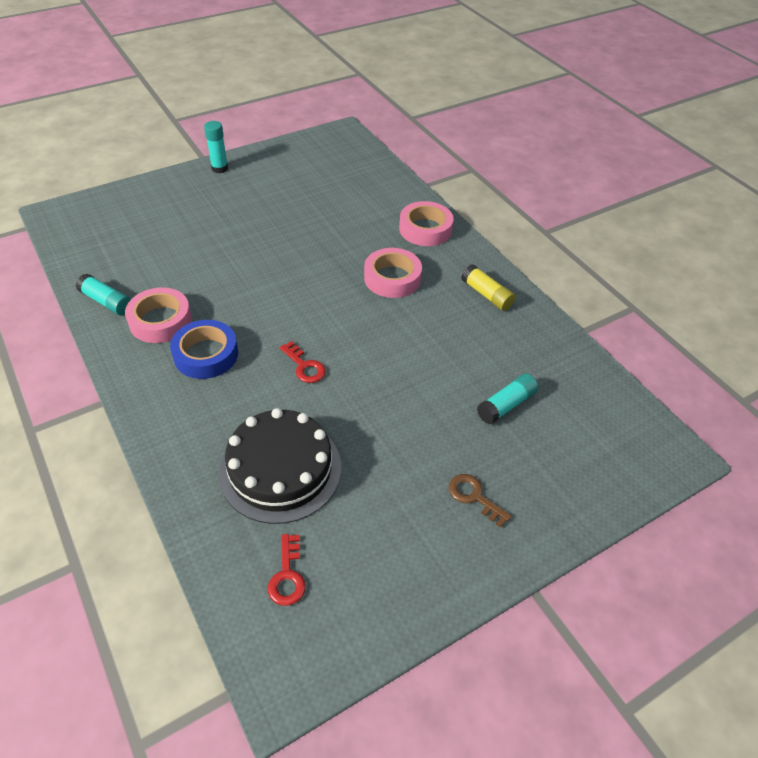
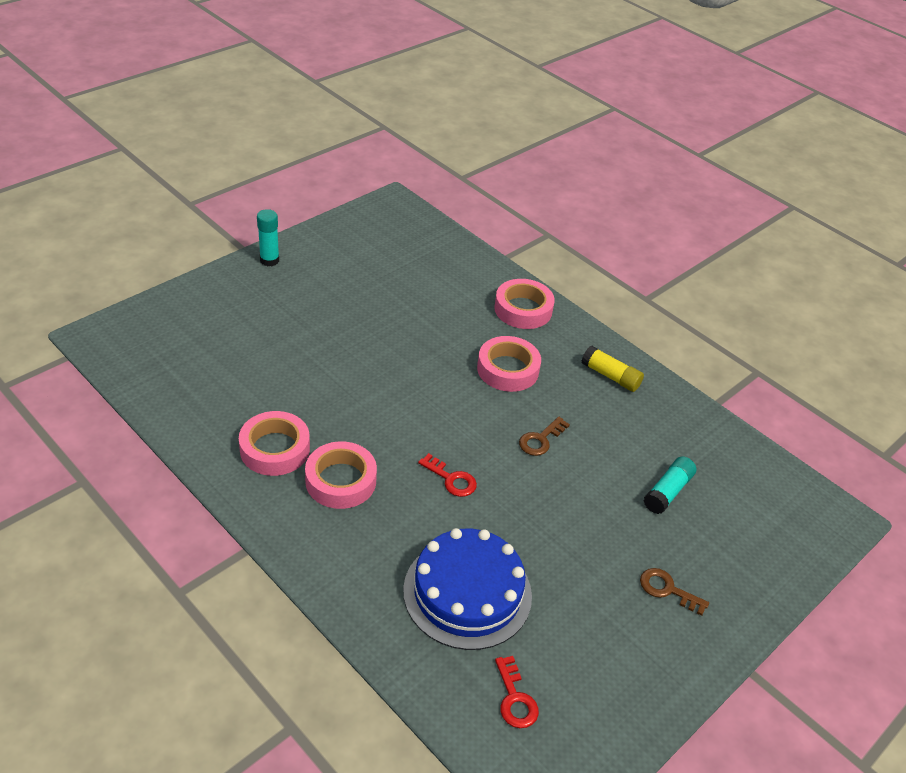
camera: 15 degrees left, 5 degrees down
turquoise glue stick [76,273,131,316] -> none
blue tape [170,320,238,379] -> pink tape [305,441,377,509]
black cake [219,408,341,524] -> blue cake [403,528,532,650]
none -> brown key [519,416,570,456]

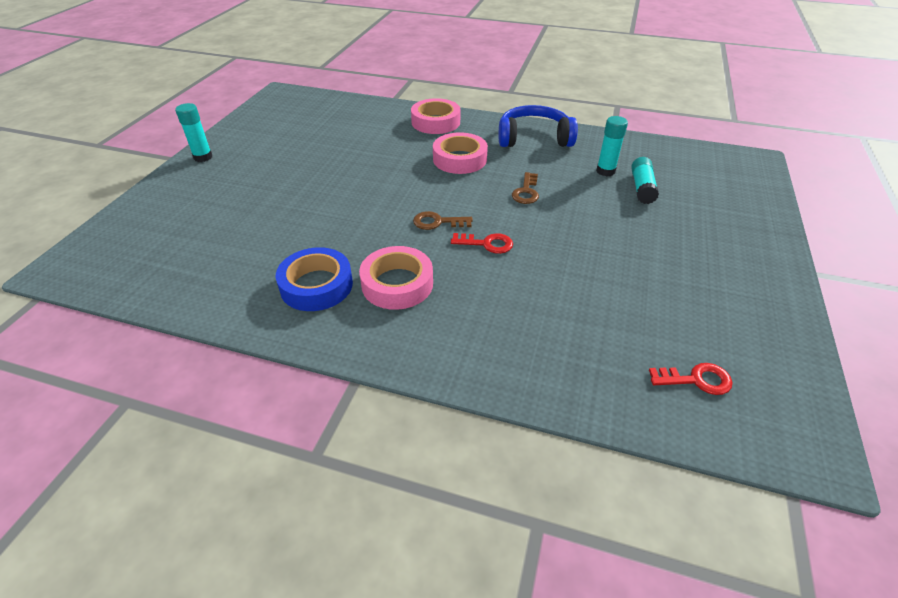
camera: 25 degrees left, 0 degrees up
pink tape [239,411,310,476] -> blue tape [276,247,353,311]
blue cake [403,528,532,650] -> none
red key [495,656,539,728] -> red key turned 45 degrees counterclockwise [649,363,733,395]
yellow glue stick [581,346,644,392] -> blue headphones [499,105,578,147]
brown key [640,568,709,616] -> brown key moved to [413,211,473,230]
none -> turquoise glue stick [596,116,628,176]

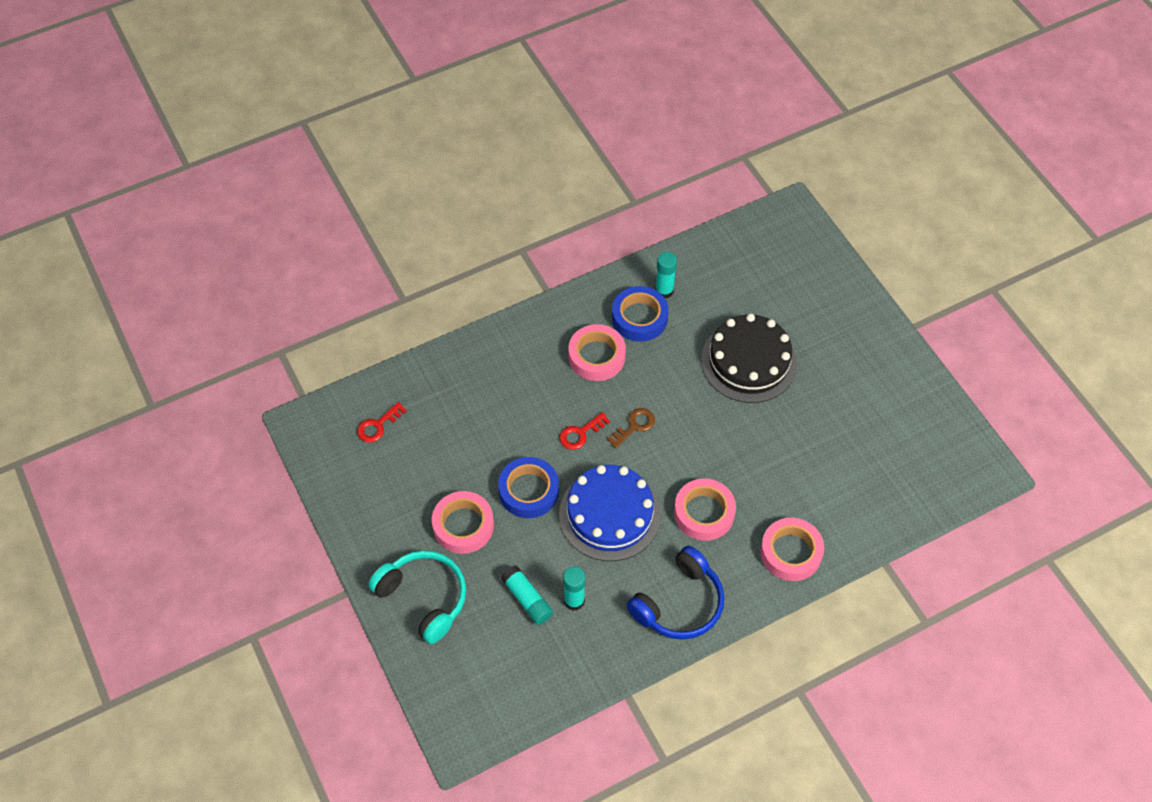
camera: 135 degrees right, 15 degrees up
turquoise glue stick [175,103,213,162] -> turquoise glue stick moved to [655,252,677,299]
brown key [512,172,539,204] -> blue cake [559,465,661,561]
none -> turquoise headphones [368,550,466,644]
none -> pink tape [432,491,494,554]
none -> blue tape [498,457,559,518]
none -> black cake [701,314,797,403]

